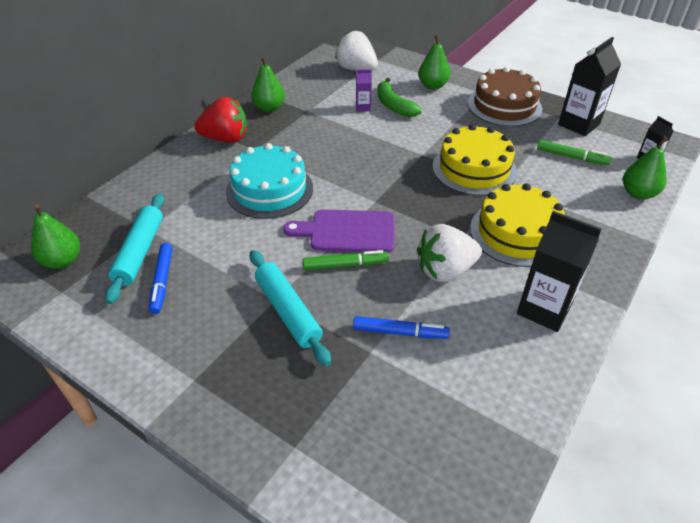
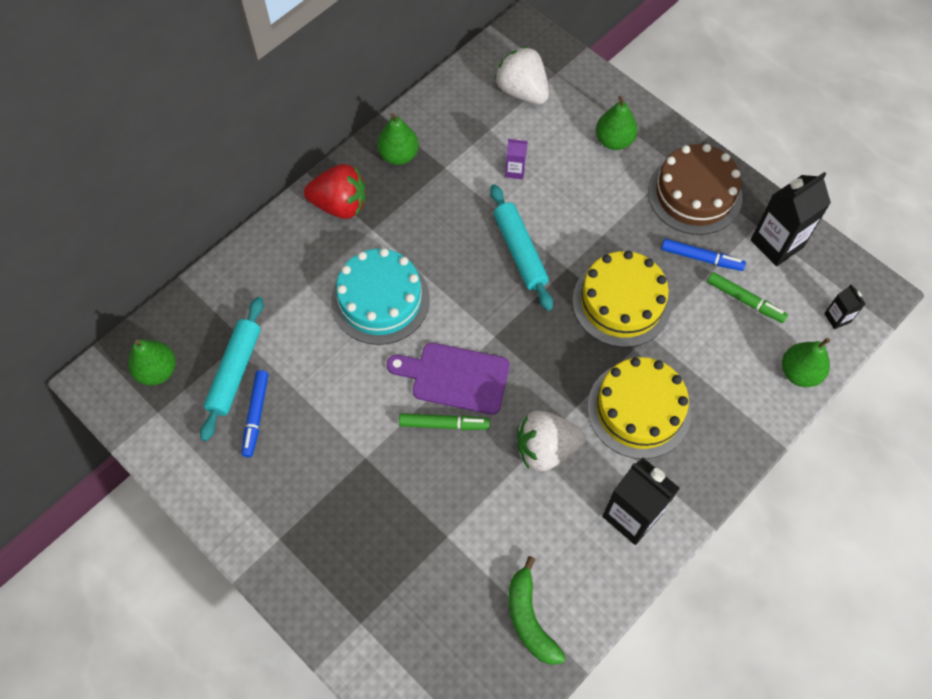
camera: 10 degrees right, 20 degrees up
turquoise rolling pin [250,250,331,366] -> turquoise rolling pin moved to [490,184,553,311]
blue marker [353,316,450,339] -> blue marker moved to [661,239,746,271]
green banana [377,78,422,117] -> green banana moved to [509,556,566,665]

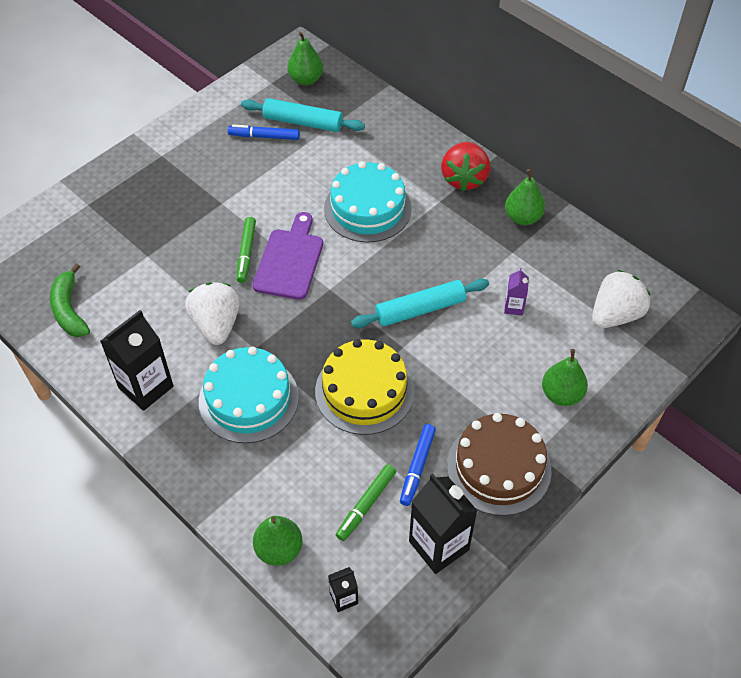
camera: 90 degrees right, 10 degrees down
green banana [509,556,566,665] -> green banana turned 90 degrees counterclockwise [50,263,90,337]
yellow cake [588,357,691,459] -> turquoise cake [199,347,299,443]

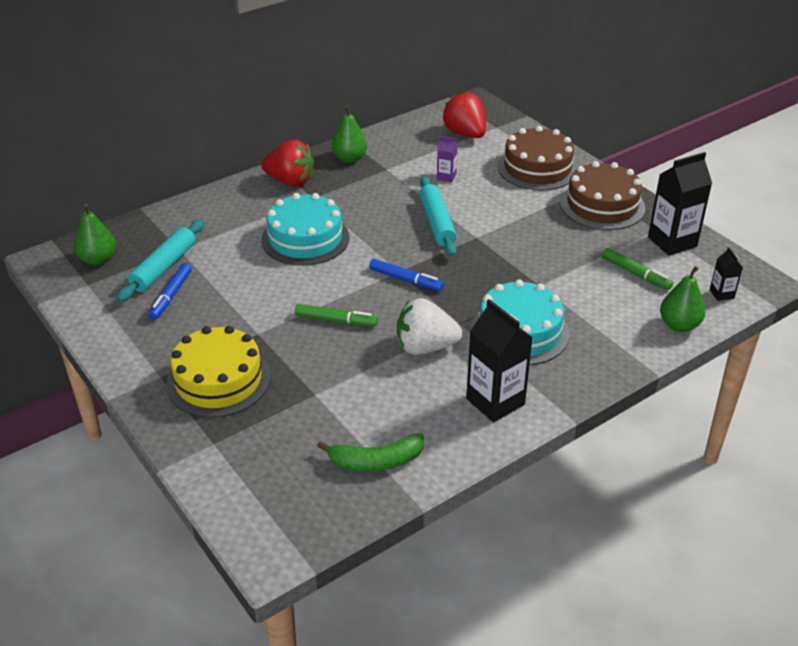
camera: 80 degrees left, 15 degrees down
purple cutting board [253,212,323,300] -> none
yellow cake [315,339,414,435] -> yellow cake moved to [166,326,270,418]
blue marker [400,424,436,506] -> blue marker moved to [369,259,444,291]
green pear [542,349,588,406] -> brown cake [497,126,578,190]
white strawberry [592,270,650,328] -> red strawberry [442,92,486,138]

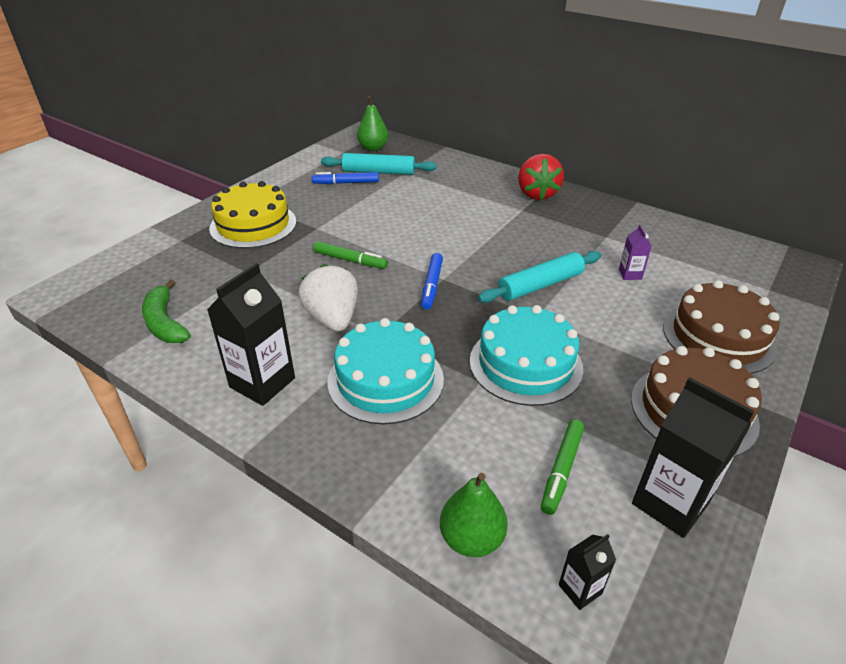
camera: 70 degrees right, 0 degrees up
turquoise cake [261,193,350,266] -> turquoise cake moved to [470,305,583,406]
green marker [295,304,378,327] -> green marker turned 60 degrees counterclockwise [313,241,388,269]
green pear [332,106,367,163] -> none
red strawberry [442,92,486,138] -> none

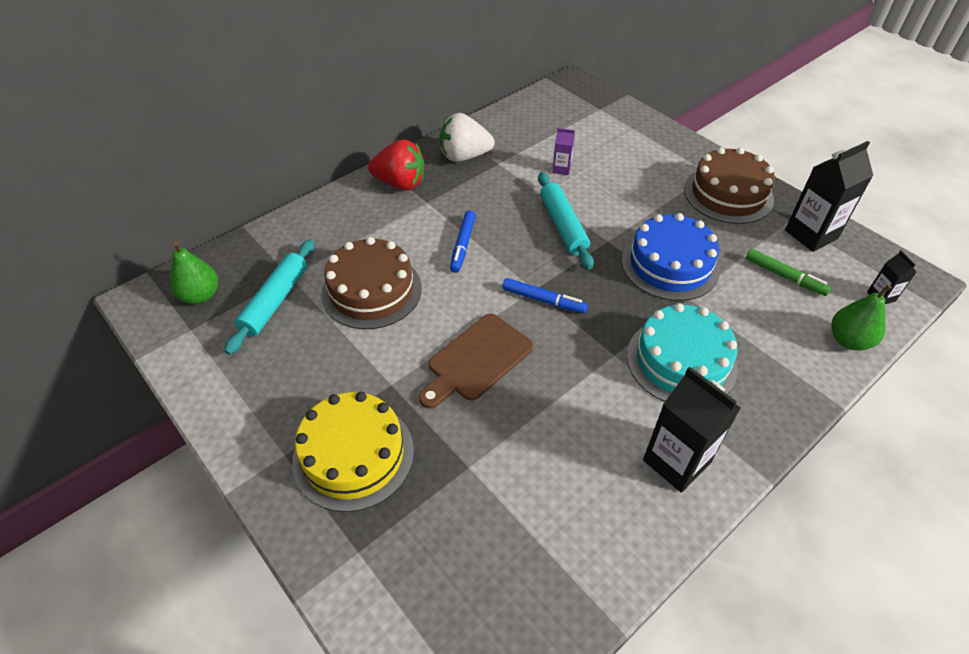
camera: 75 degrees left, 10 degrees up
green banana [142,280,191,343] -> none
white strawberry [298,264,358,332] -> white strawberry moved to [440,113,495,162]
blue marker [312,172,379,184] -> blue marker moved to [450,210,476,273]
green marker [313,241,388,269] -> brown cutting board [419,313,533,409]
turquoise cake [470,305,583,406] -> blue cake [622,213,720,301]
brown cake [663,280,780,374] -> brown cake moved to [321,237,422,329]

